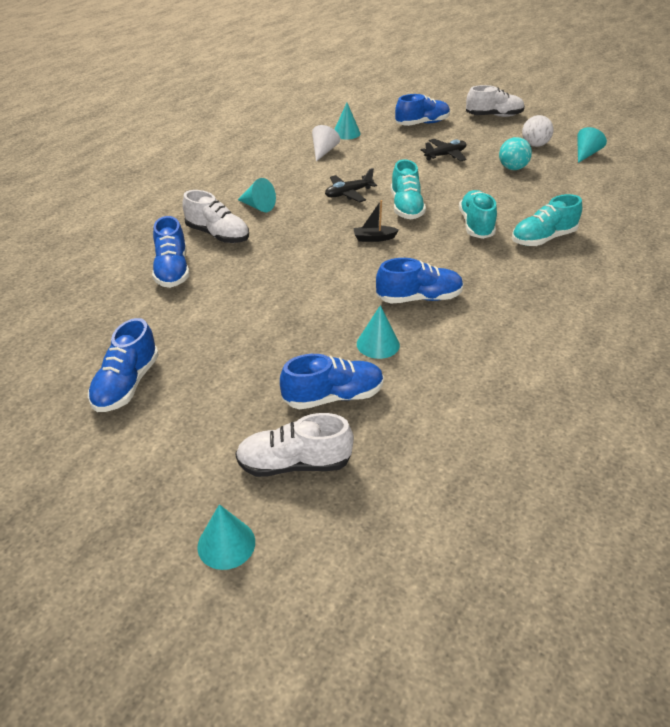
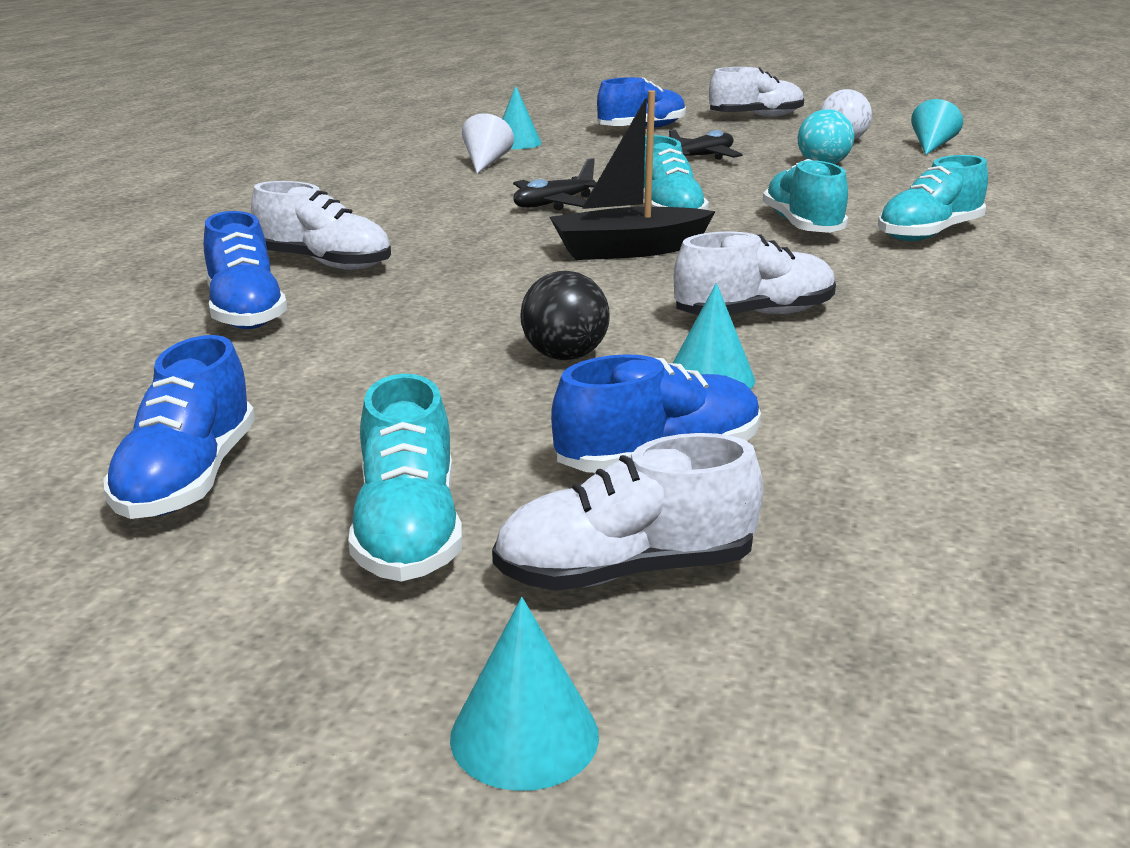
camera: 10 degrees left, 15 degrees down
turquoise cone [238,178,276,212] -> none
black boat [353,200,399,242] -> black boat [550,90,715,260], size x1.94
blue shoe [376,258,464,304] -> white shoe [674,232,836,315]
none -> turquoise shoe [348,374,462,581]
none -> black ball [520,271,609,360]

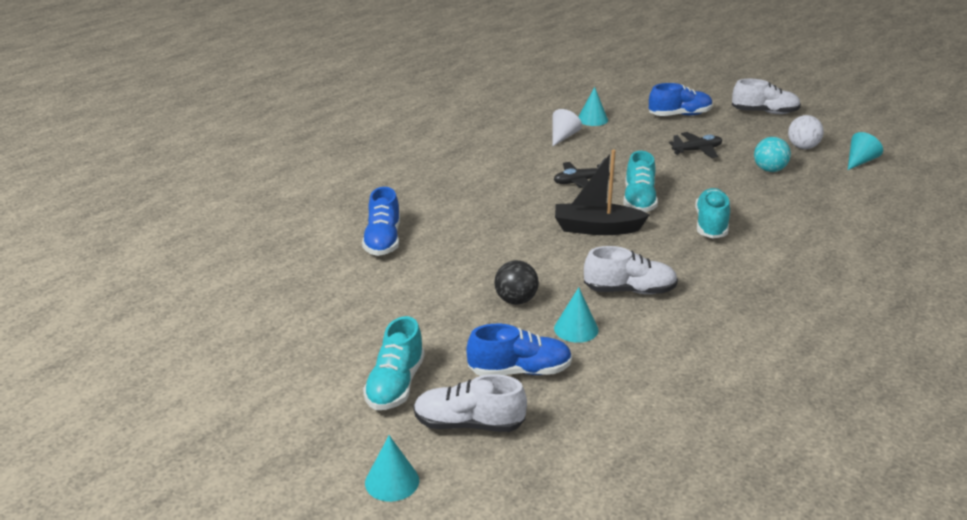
camera: 20 degrees right, 5 degrees up
blue shoe [103,335,255,519] -> none
white shoe [251,181,391,270] -> none
turquoise shoe [878,155,988,241] -> none

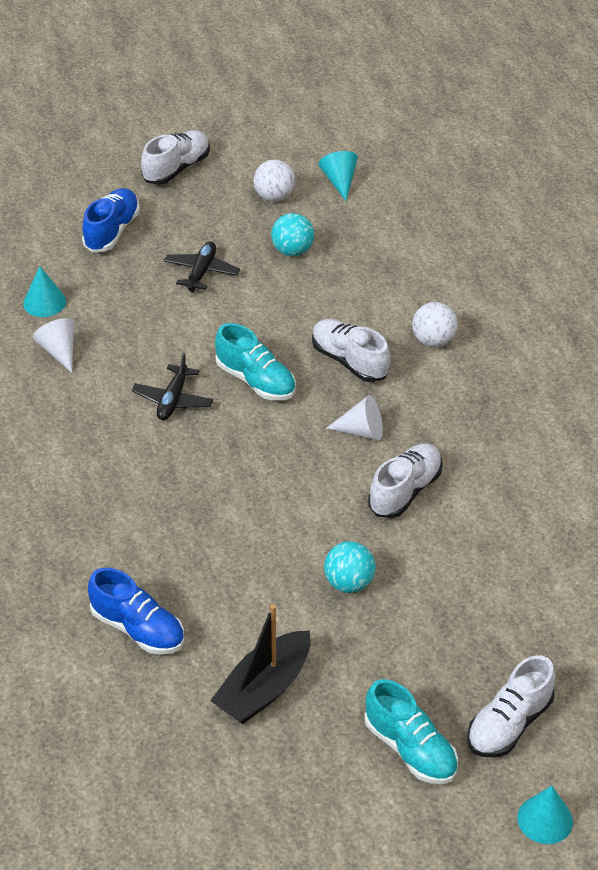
camera: 55 degrees left, 15 degrees up
blue shoe [466,324,572,376] -> none
black ball [494,260,539,305] -> turquoise ball [324,541,376,593]
turquoise cone [554,287,599,343] -> none
black boat [555,150,650,235] -> black boat moved to [211,605,311,724]
turquoise shoe [695,188,730,238] -> white shoe [312,319,390,382]
none -> white cone [326,395,383,440]
none -> white ball [412,302,458,347]

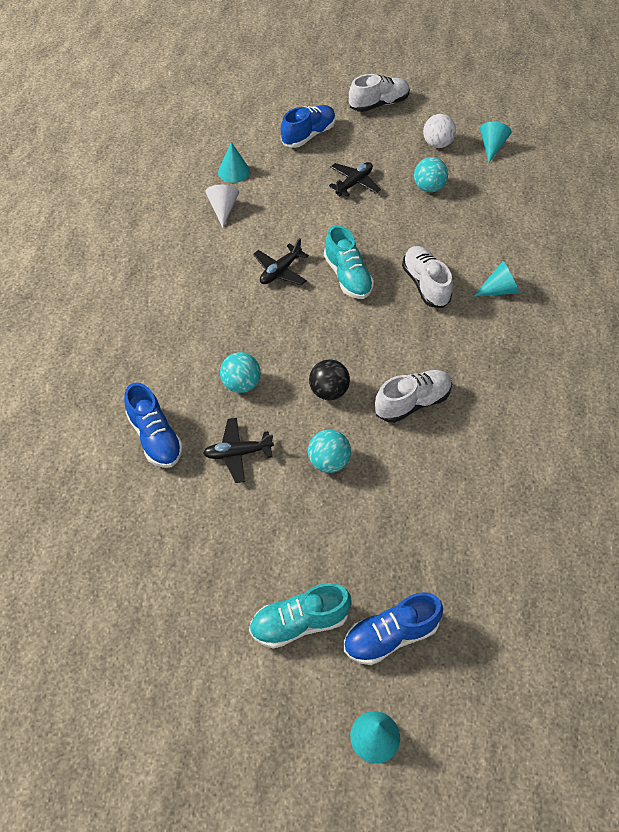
camera: 25 degrees right, 10 degrees up
black boat [211,605,311,724] -> none
white cone [326,395,383,440] -> none
turquoise shoe [365,679,458,784] -> turquoise shoe turned 90 degrees clockwise [249,583,352,649]
white ball [412,302,458,347] -> turquoise cone [473,261,519,297]
white shoe [467,655,555,758] -> blue shoe [344,592,443,665]
none -> black plane [203,418,274,483]
none -> turquoise ball [220,352,261,393]
none -> black ball [309,359,350,400]

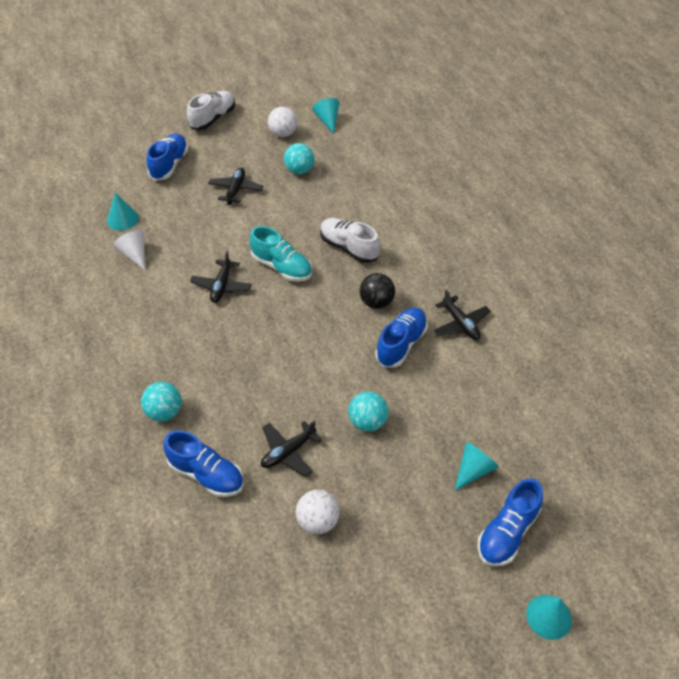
camera: 30 degrees left, 5 degrees down
turquoise ball [220,352,261,393] -> turquoise ball moved to [141,382,182,422]
turquoise shoe [249,583,352,649] -> none
black ball [309,359,350,400] -> black ball moved to [360,273,395,309]
white shoe [375,370,452,423] -> blue shoe [375,307,428,368]
turquoise cone [473,261,519,297] -> turquoise cone moved to [454,442,499,491]
none -> white ball [296,490,340,534]
none -> black plane [434,289,490,340]

